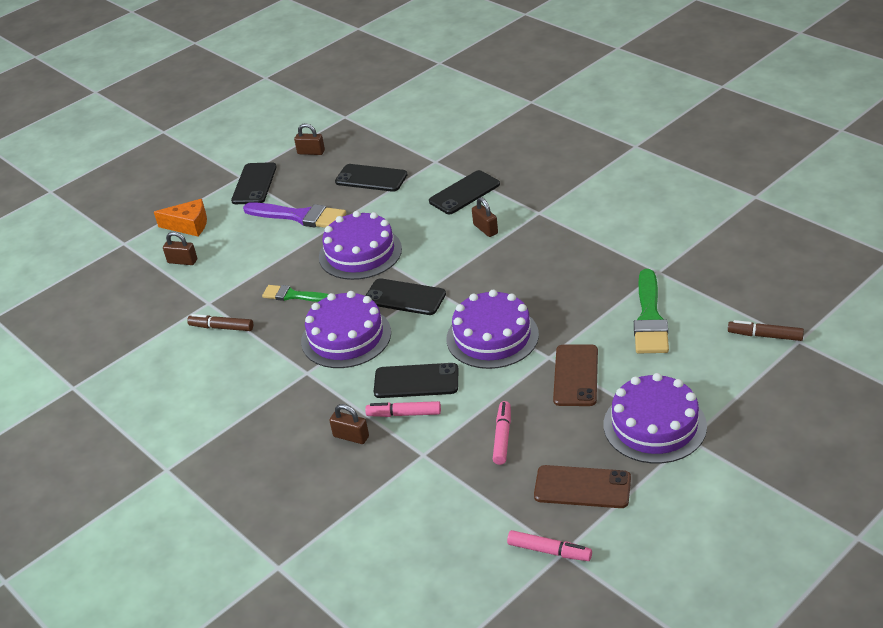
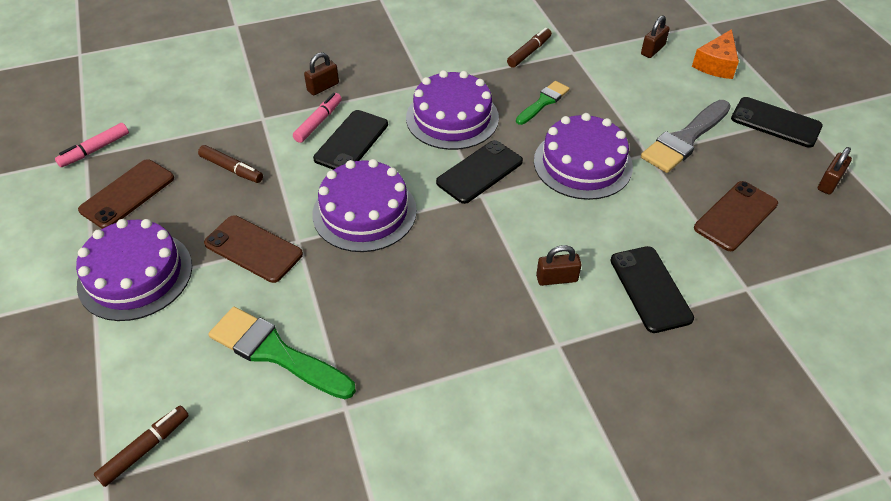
camera: 110 degrees right, 10 degrees up
purple brush [243,202,346,228] -> grey brush [641,100,731,173]
black phone [335,164,408,192] -> brown phone [694,181,778,251]
pink marker [493,401,511,465] -> brown marker [198,145,263,183]

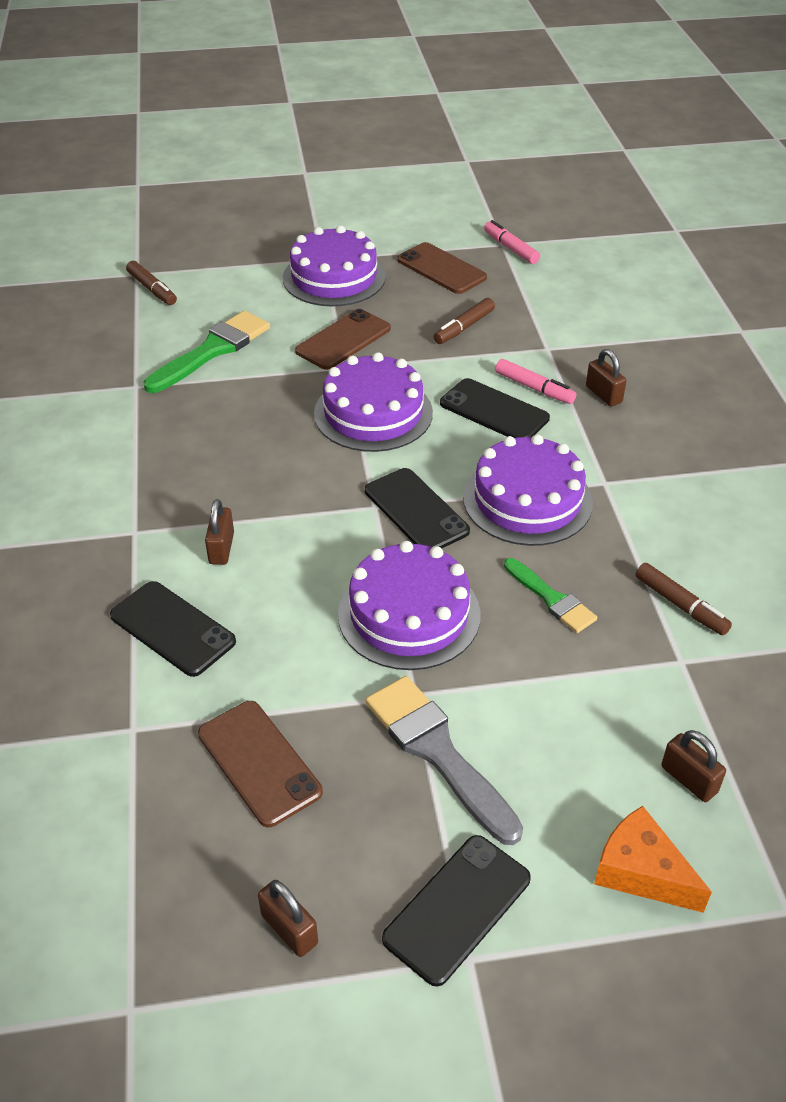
camera: 100 degrees right, 5 degrees down
black phone [610,246,694,333] -> black phone turned 45 degrees clockwise [110,581,236,677]

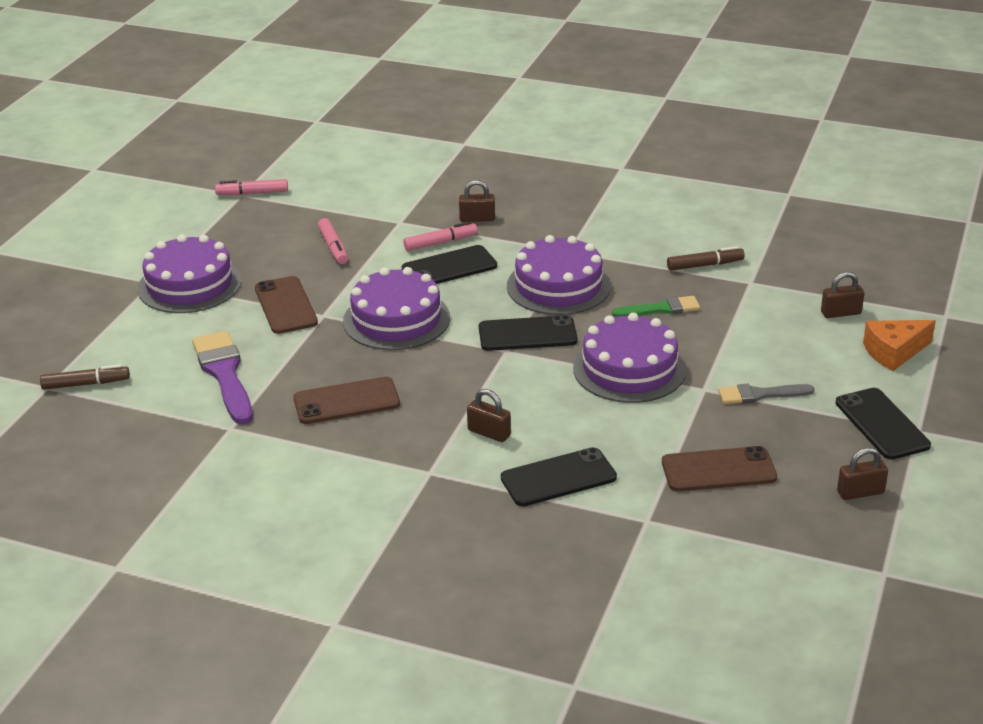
camera: 60 degrees left, 10 degrees down
green brush [143,311,270,393] -> purple brush [192,331,253,424]
grey brush [365,676,523,845] -> grey brush [718,384,814,404], size x0.60
brown phone [397,242,487,294] -> brown phone moved to [293,377,400,424]
brown marker [434,298,495,344] -> pink marker [318,218,348,264]

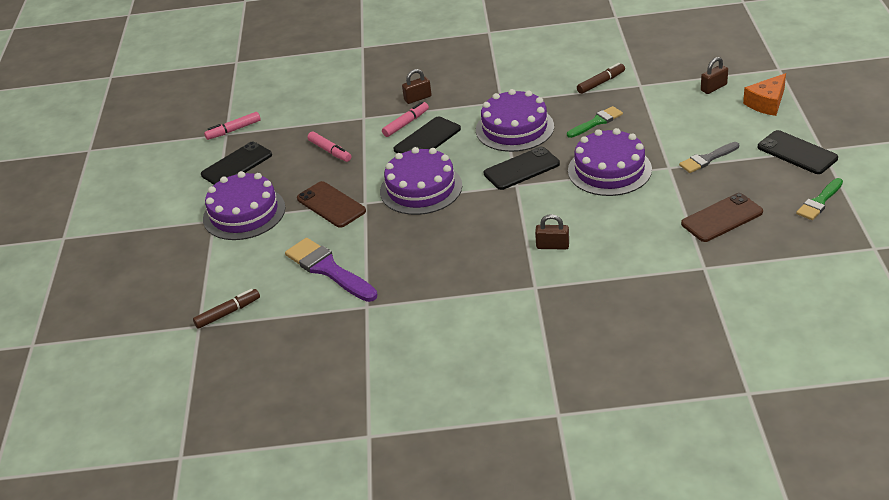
camera: 20 degrees left, 5 degrees up
brown phone [293,377,400,424] -> none
black phone [501,447,617,506] -> black phone moved to [201,142,272,185]
brown padlock [837,447,888,500] -> green brush [796,178,843,220]

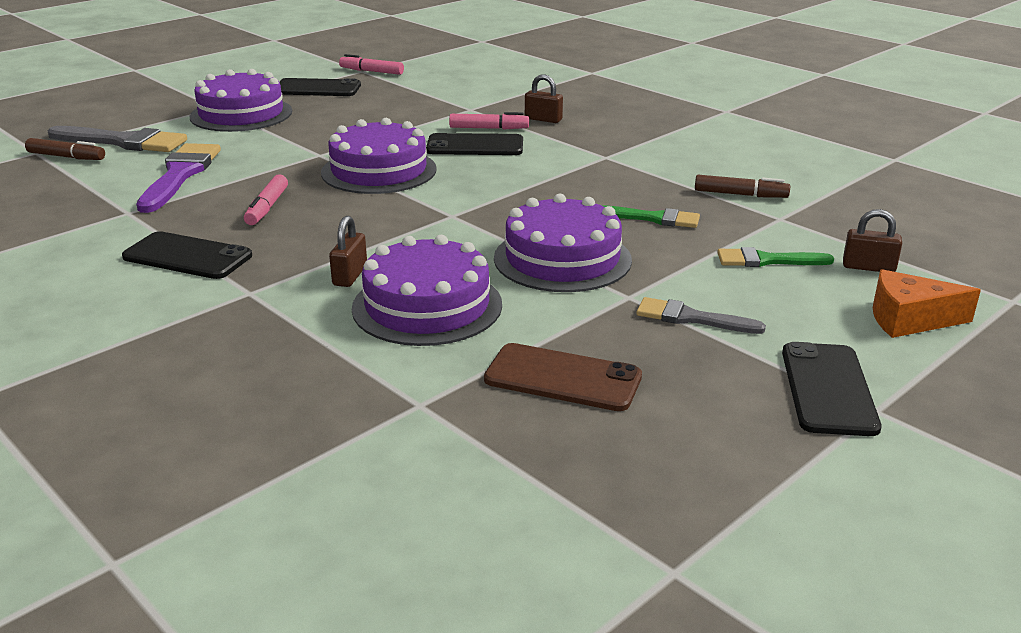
camera: 45 degrees right, 10 degrees down
brown phone [297,181,366,228] -> none
pink marker [307,131,351,162] -> pink marker moved to [244,174,288,225]
purple cake [476,89,554,152] -> purple cake moved to [352,235,502,346]
black phone [484,147,560,190] -> black phone moved to [122,231,252,279]
brown padlock [535,214,569,250] -> brown padlock turned 45 degrees clockwise [329,216,367,287]
green brush [796,178,843,220] -> green brush moved to [717,247,834,267]
none -> grey brush [47,126,187,152]

